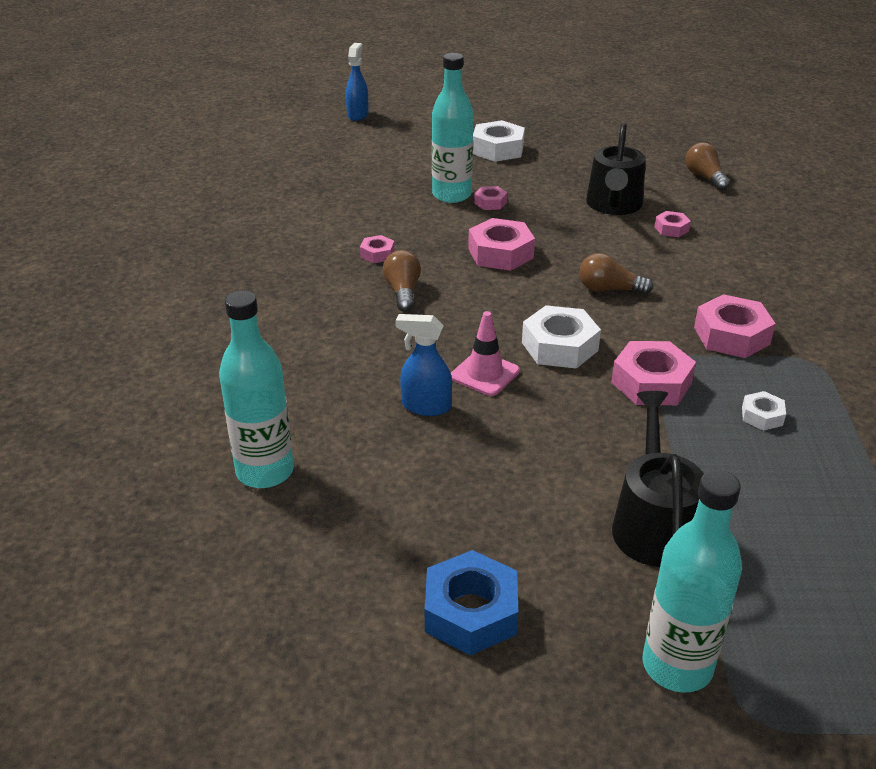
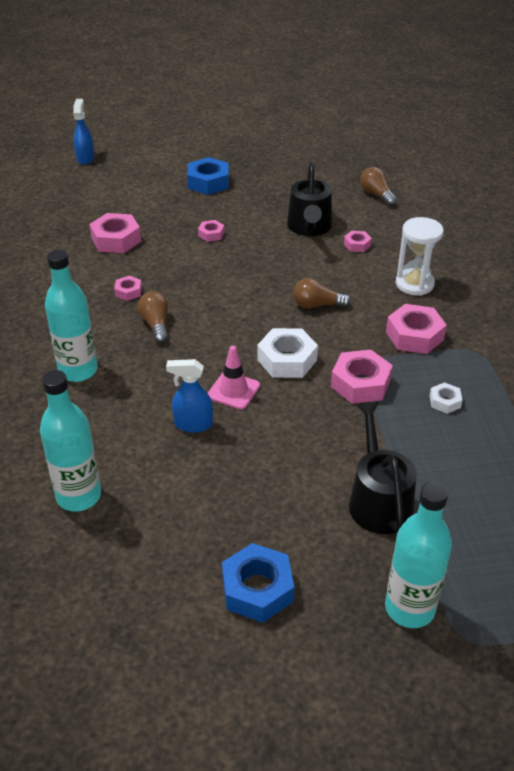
camera: 10 degrees left, 5 degrees up
turquoise bottle [432,53,474,203] -> turquoise bottle moved to [45,250,98,382]
pink nut [468,218,535,271] -> pink nut moved to [89,213,141,253]
white nut [473,120,525,162] -> blue nut [187,157,229,195]
none -> white hourglass [396,217,444,295]

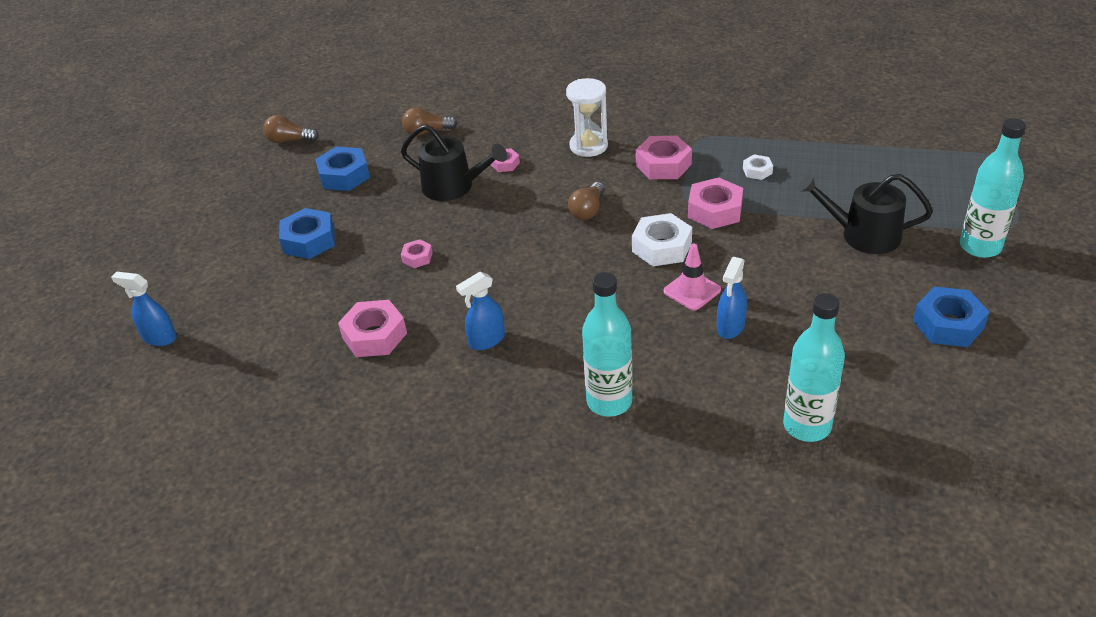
camera: 65 degrees left, 0 degrees up
pink nut [114,276,142,301] -> blue spray bottle [456,272,505,350]
brown light bulb [138,291,168,343] -> brown light bulb moved to [263,115,319,143]
none -> blue nut [315,147,370,191]

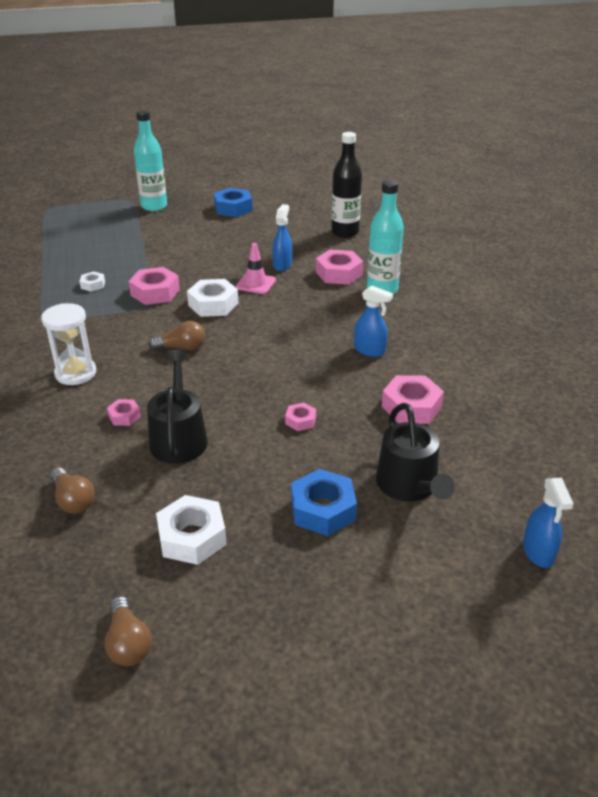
camera: 120 degrees left, 5 degrees down
blue nut [315,147,370,191] -> white nut [156,495,227,565]
pink nut [636,136,692,179] -> pink nut moved to [316,249,363,285]
blue spray bottle [717,257,747,339] -> blue spray bottle turned 75 degrees counterclockwise [272,204,292,271]
turquoise bottle [783,293,845,442] -> black bottle [331,132,362,238]
black watering can [798,174,933,254] -> black watering can moved to [376,403,455,502]

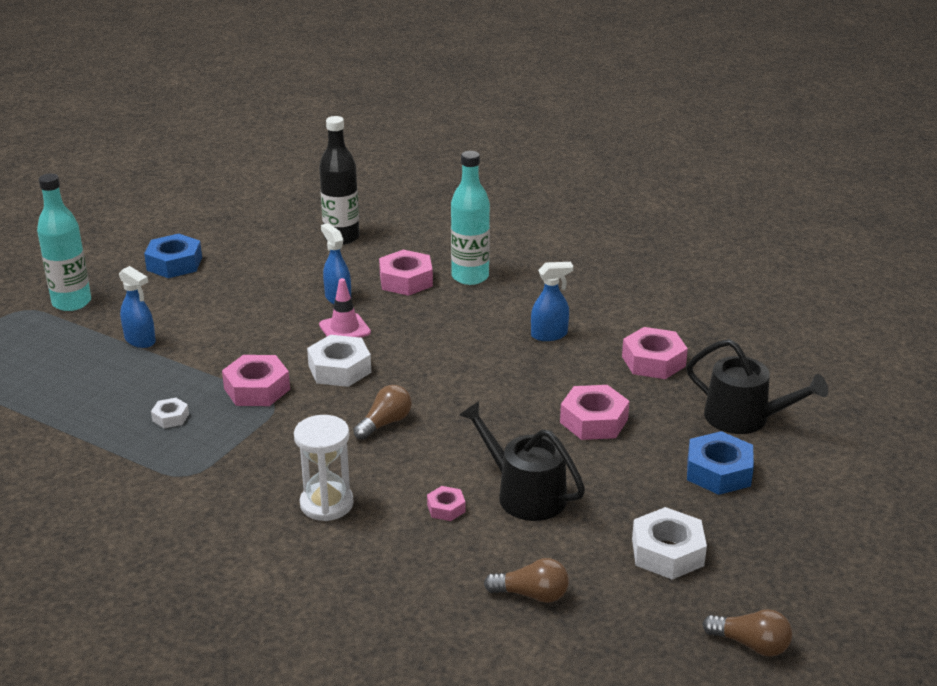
camera: 45 degrees left, 5 degrees down
pink nut [285,402,316,431] -> pink nut [560,385,629,440], size x1.88
blue spray bottle [523,478,574,568] -> blue spray bottle moved to [119,266,156,348]

